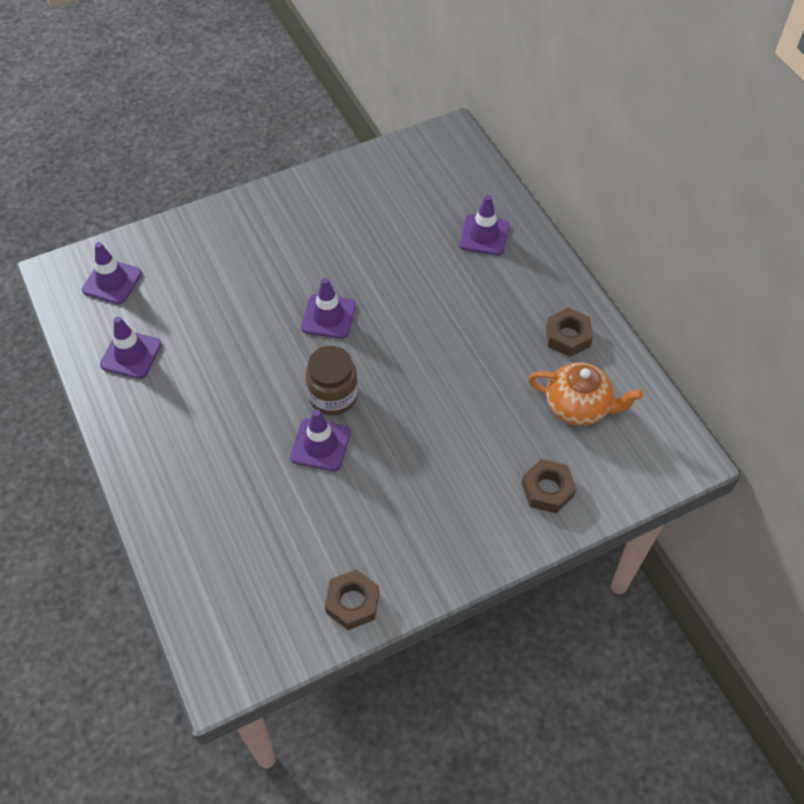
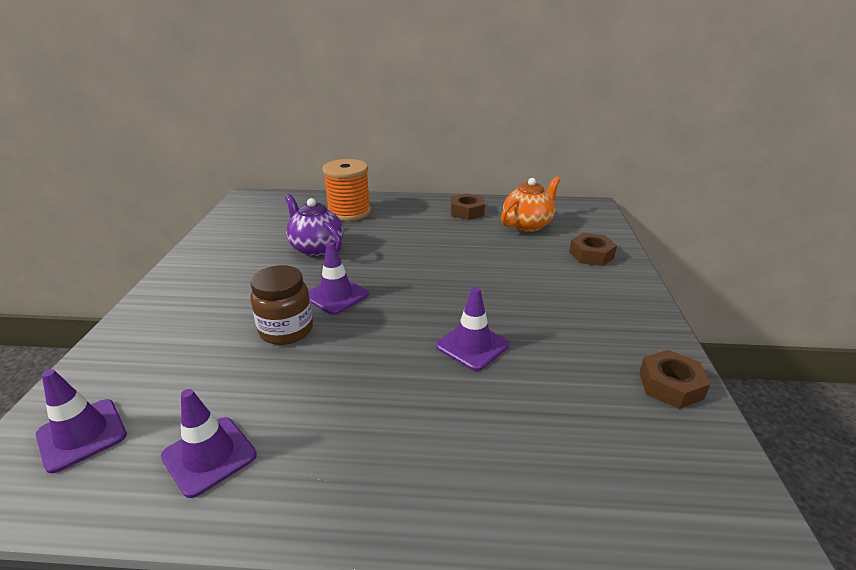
camera: 60 degrees left, 25 degrees down
brown jar [305,346,358,416] -> brown jar moved to [250,265,313,345]
purple traffic cone [459,195,510,255] -> orange spool [323,159,371,221]
none -> purple teapot [285,194,343,257]

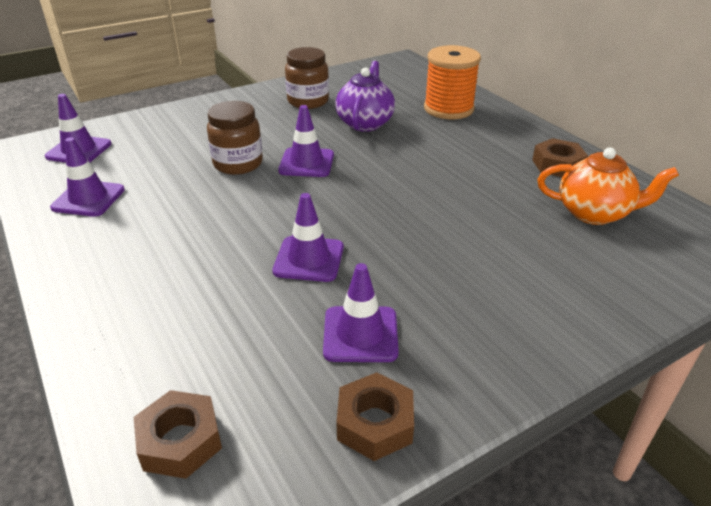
camera: 55 degrees right, 5 degrees up
brown nut [569,233,617,266] -> brown nut moved to [134,390,222,479]
none -> brown jar [285,47,329,109]
none -> purple traffic cone [323,263,399,362]

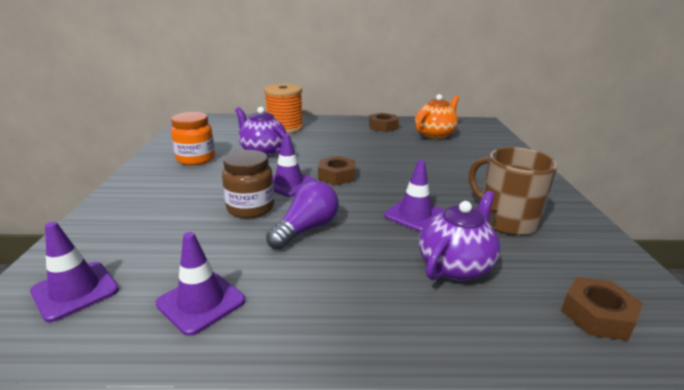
camera: 60 degrees left, 10 degrees down
brown jar [285,47,329,109] -> orange jar [171,112,215,165]
purple traffic cone [323,263,399,362] -> brown mug [469,147,558,235]
brown nut [336,372,414,461] -> brown nut moved to [318,156,356,185]
none -> purple light bulb [266,181,339,250]
none -> purple teapot [419,191,500,281]

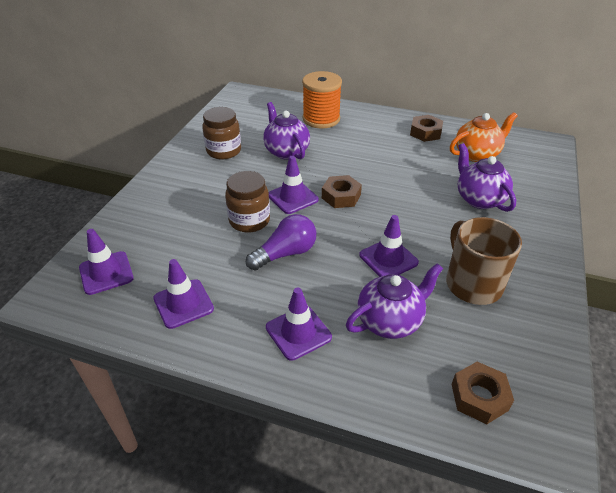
camera: 20 degrees right, 15 degrees up
orange jar [171,112,215,165] -> brown jar [202,107,241,159]
none -> purple traffic cone [266,287,332,361]
none -> purple teapot [458,143,516,212]

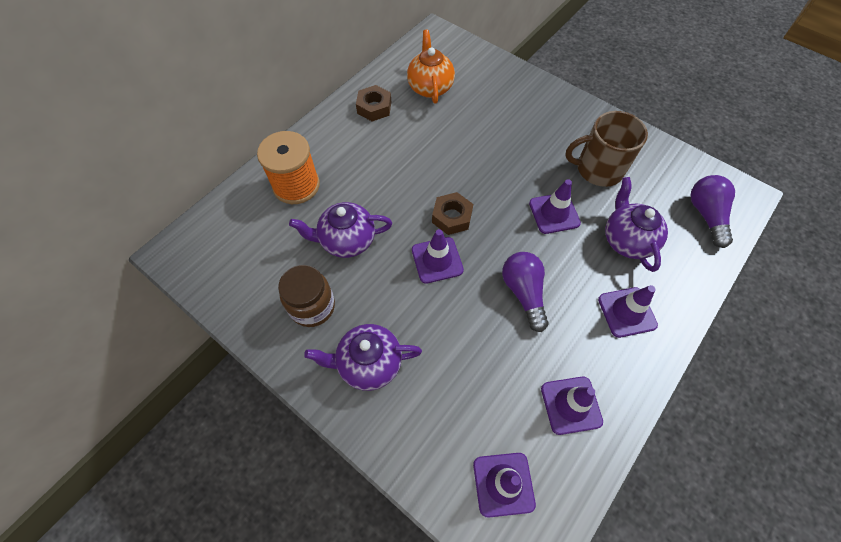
camera: 70 degrees left, 20 degrees up
brown jar [225,171,270,233] -> none
brown nut [452,362,514,424] -> purple light bulb [690,175,735,248]
purple teapot [458,143,516,212] -> purple teapot moved to [304,324,422,391]

